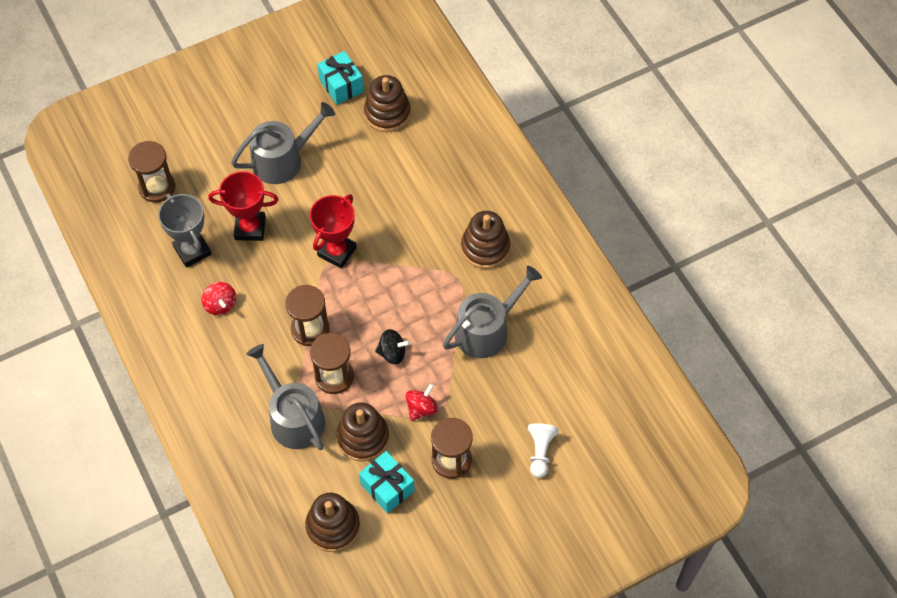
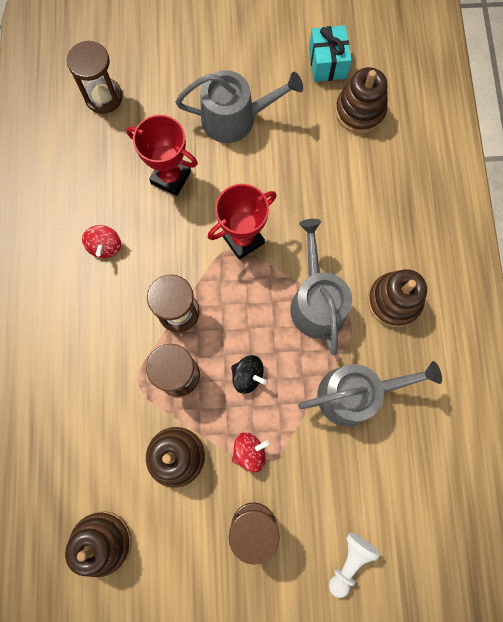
camera: 25 degrees right, 15 degrees up
grey trophy [158,193,212,267] -> none
grey watering can [246,344,325,450] -> grey watering can moved to [290,219,352,355]
turquoise gift [359,451,415,513] -> none

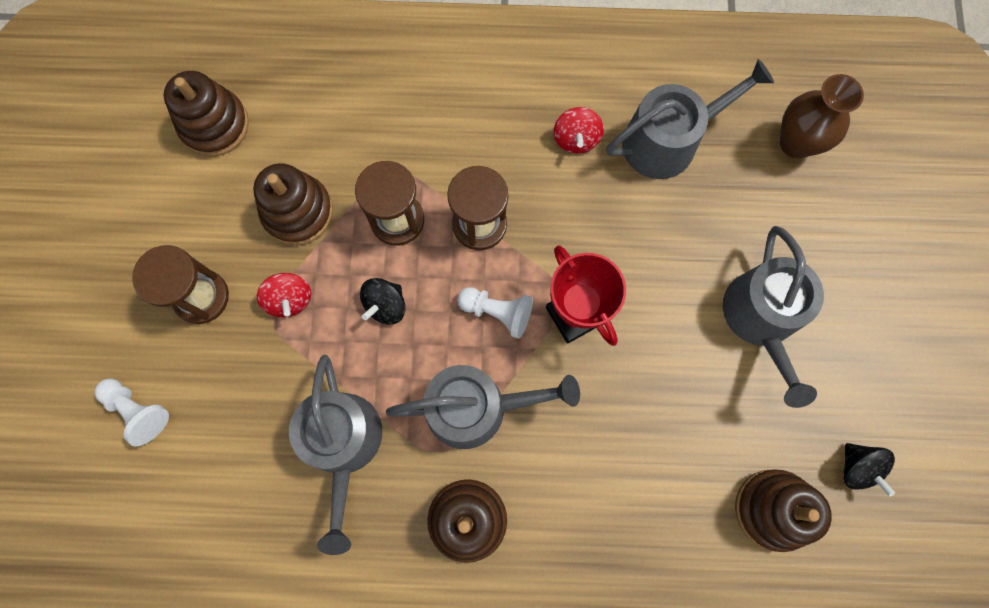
camera: 95 degrees right, 0 degrees up
brown hourglass [67,41,123,114] -> brown vase [780,74,864,158]
red spinning top [82,225,121,258] -> red spinning top turned 90 degrees counterclockwise [554,107,604,154]
red trophy [126,115,198,196] -> none
turquoise gift [309,25,352,82] -> black spinning top [843,443,895,497]
none -> white pawn [457,287,533,339]
none -> grey watering can [606,59,774,179]

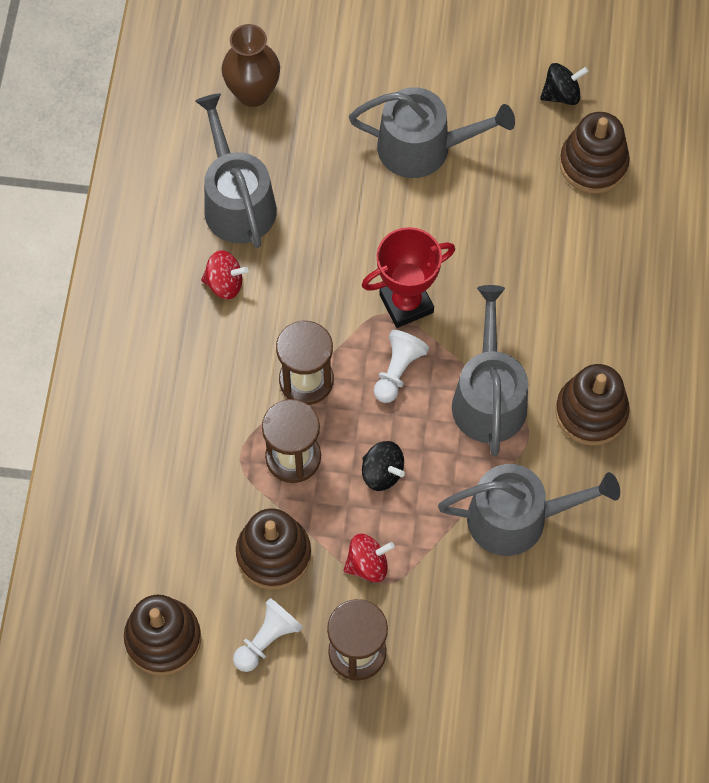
camera: 85 degrees left, 10 degrees down
white pawn [95,379,169,446] -> white pawn moved to [233,598,303,672]

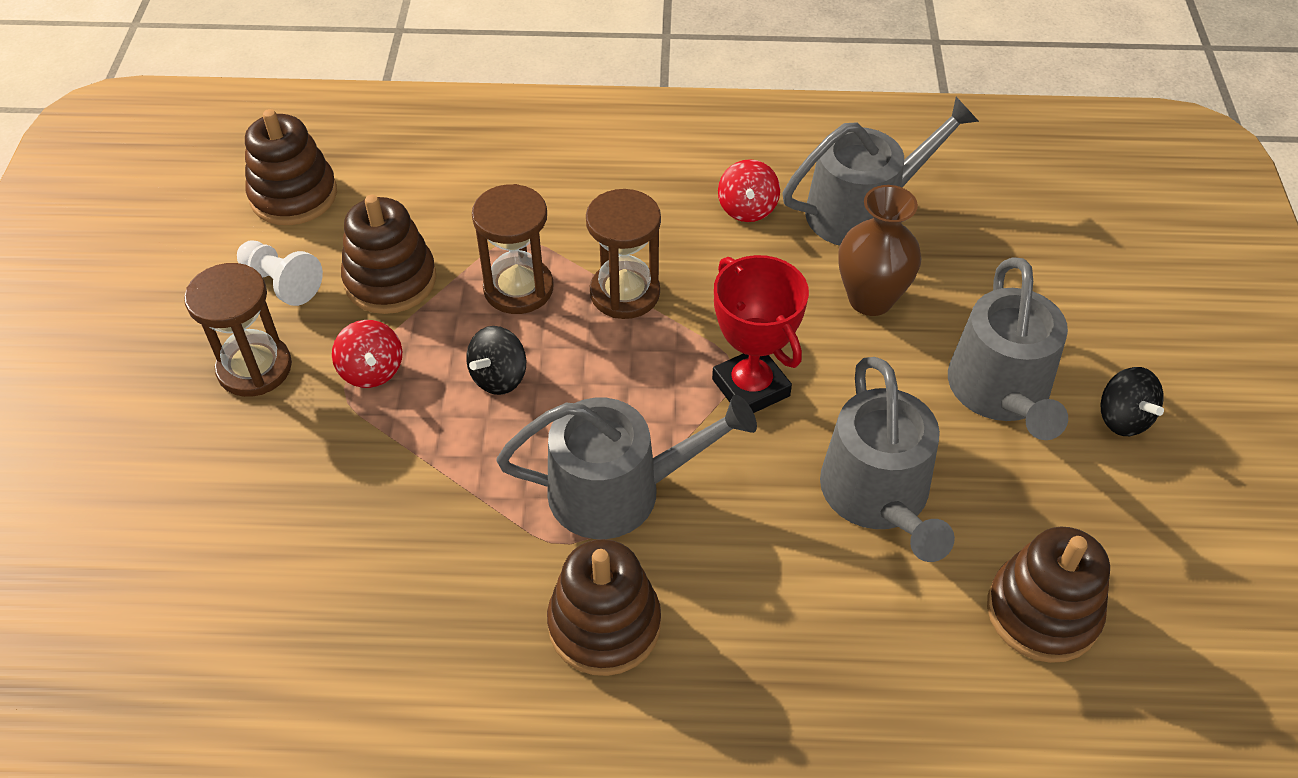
camera: 85 degrees right, 15 degrees down
brown vase [221,24,280,107] -> brown vase moved to [838,185,921,316]
white pawn [374,330,429,403] -> none
grey watering can [438,464,620,556] -> grey watering can moved to [820,357,955,562]
black spinning top [540,63,589,105] -> black spinning top moved to [1101,367,1164,436]

